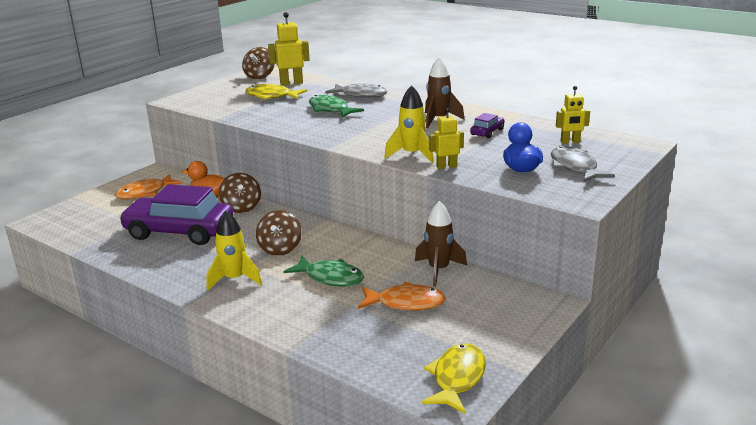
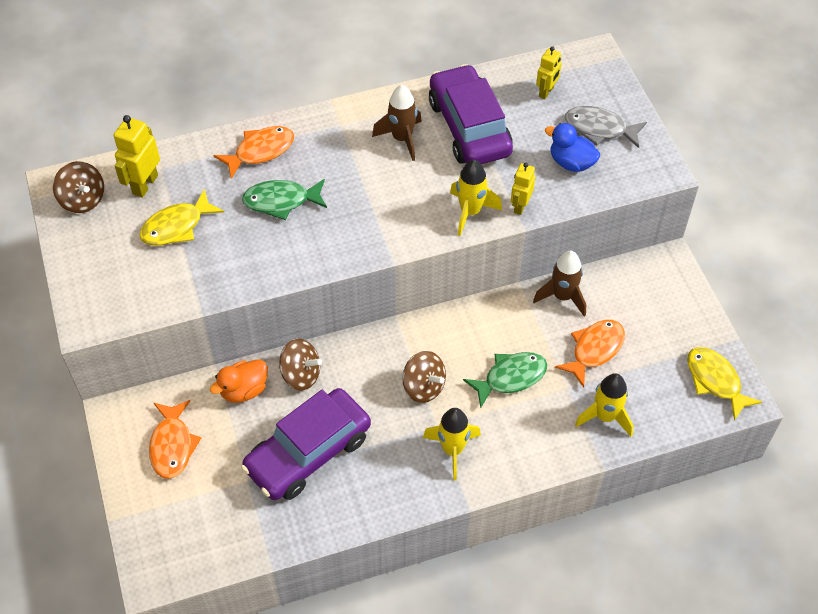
camera: 55 degrees left, 30 degrees up
grey fish [325,83,388,98] -> orange fish [213,126,294,179]
purple car [470,113,505,138] -> purple car [429,64,513,164], size x2.41
none -> yellow rocket [575,373,633,437]

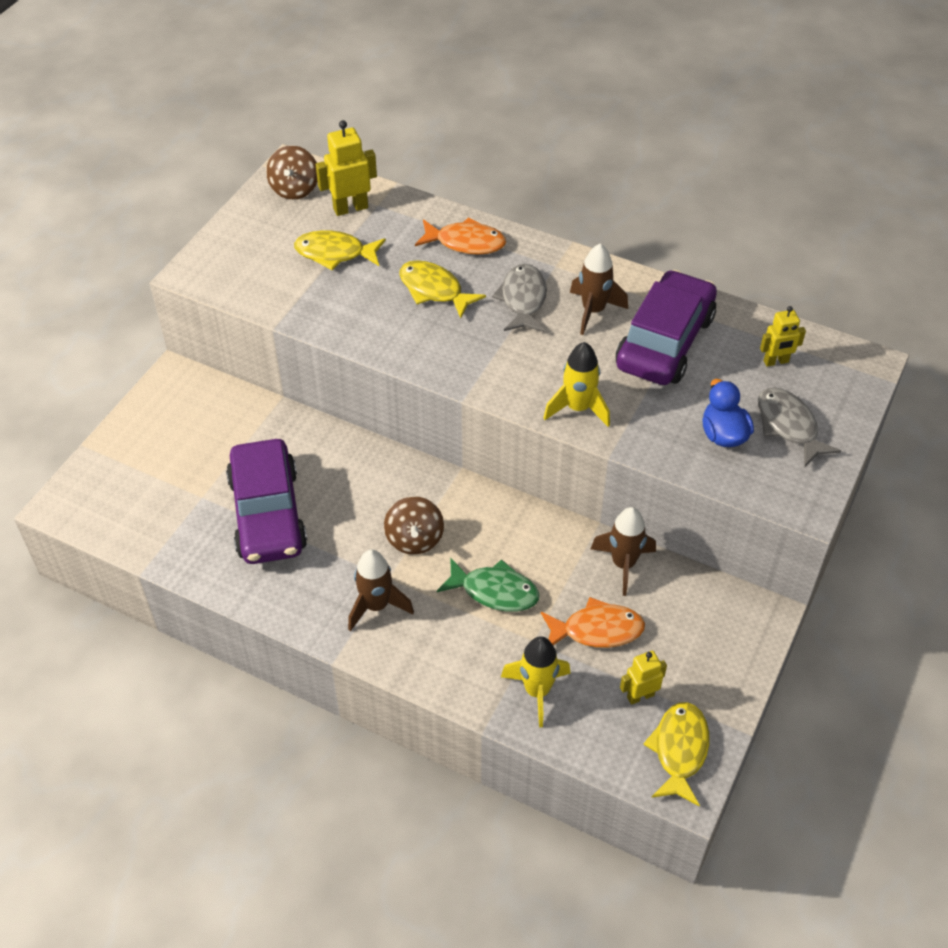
camera: 45 degrees right, 5 degrees down
orange fish [149,400,201,479] -> none
orange duck [210,359,268,403] -> none
purple car [241,388,371,500] -> purple car turned 105 degrees counterclockwise [226,439,307,564]
green fish [242,179,327,220] -> yellow fish [400,260,486,318]
brown spinning top [279,339,322,391] -> none
yellow rocket [423,408,481,480] -> brown rocket [348,549,414,631]
yellow robot [511,163,535,215] -> yellow robot moved to [620,651,667,705]
none -> grey fish [492,264,547,332]

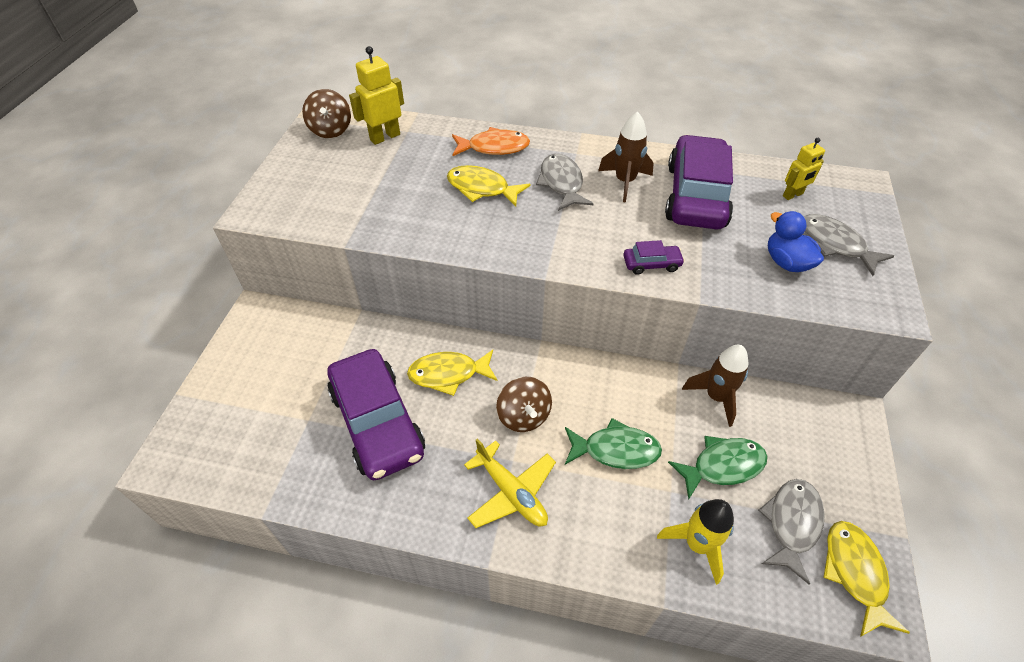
camera: 15 degrees left, 0 degrees up
yellow fish [294,230,386,270] -> yellow fish moved to [407,350,498,396]
brown rocket [348,549,414,631] -> yellow plane [464,438,556,528]
orange fish [541,597,645,648] -> green fish [668,436,768,499]
yellow rocket [544,342,610,427] -> purple car [624,240,685,275]
yellow robot [620,651,667,705] -> grey fish [758,479,825,585]

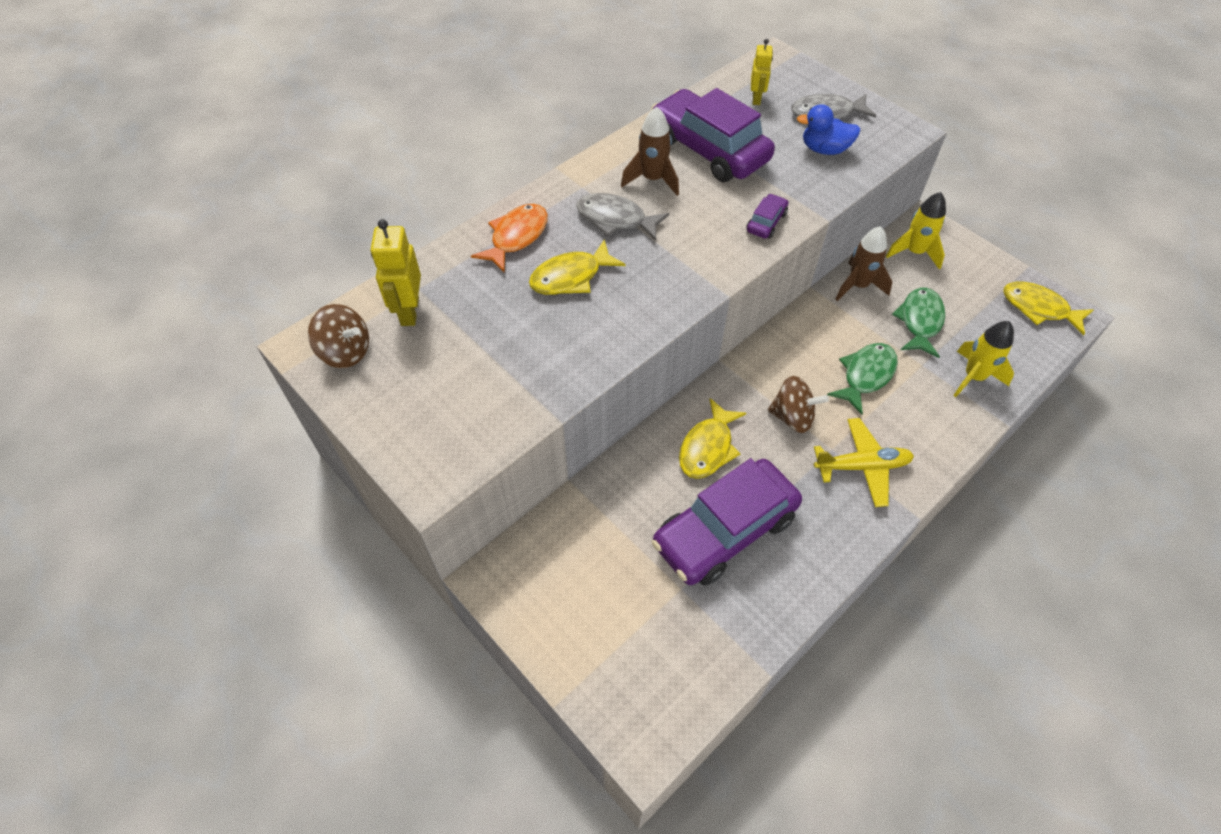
camera: 55 degrees left, 5 degrees up
purple car [327,349,425,480] -> purple car turned 135 degrees clockwise [652,458,802,586]
grey fish [758,479,825,585] -> none
none -> yellow rocket [886,192,946,270]

